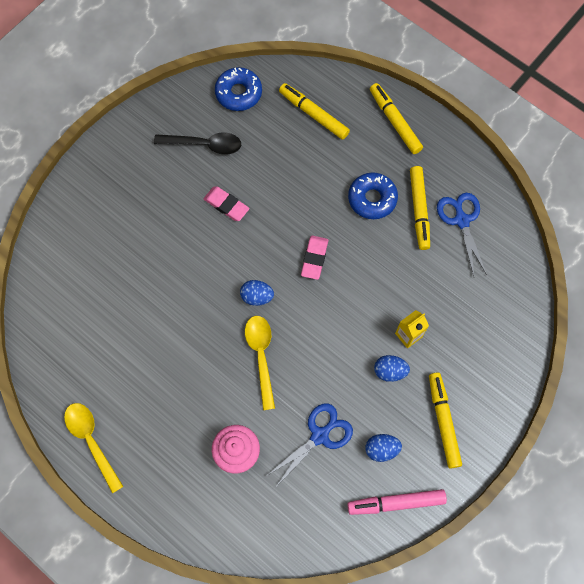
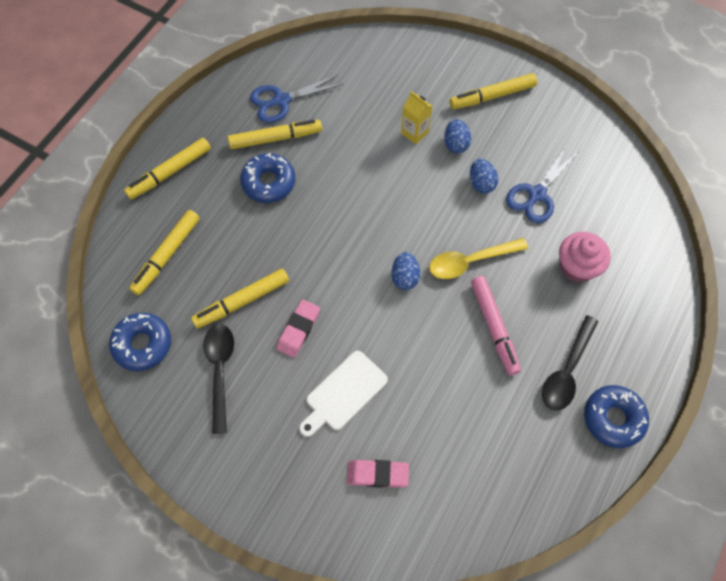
camera: 100 degrees left, 5 degrees down
yellow spoon [64,403,124,493] -> blue donut [584,385,649,448]
blue scissors [266,403,353,485] -> blue scissors turned 90 degrees counterclockwise [506,146,578,223]
pink eraser [301,236,328,280] -> pink eraser moved to [347,460,409,488]
pink marker [347,489,447,515] -> pink marker moved to [471,276,521,376]
blue egg [365,434,402,462] -> blue egg moved to [470,159,498,194]
none -> yellow marker [191,269,289,329]
none -> white cutting board [299,351,388,437]
none -> black spoon [542,315,599,411]

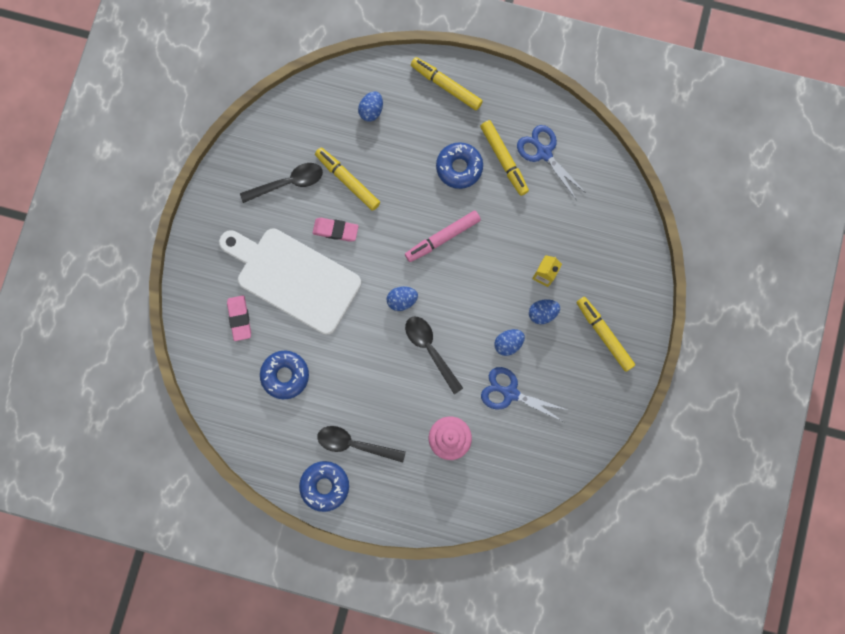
camera: 75 degrees right, 15 degrees up
blue donut [109,313,171,371] -> blue donut moved to [260,351,309,399]
yellow marker [129,210,200,295] -> blue egg [358,91,383,121]
white cutting board [299,351,388,437] -> white cutting board [219,228,361,335], size x1.89
yellow spoon [429,238,528,279] -> black spoon [405,317,463,394]
pink marker [471,276,521,376] -> pink marker moved to [405,210,481,262]

